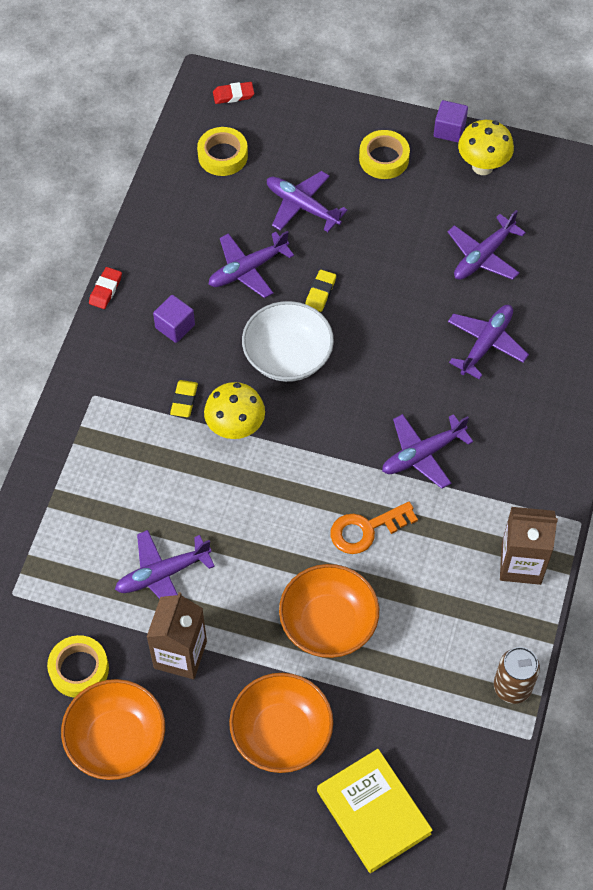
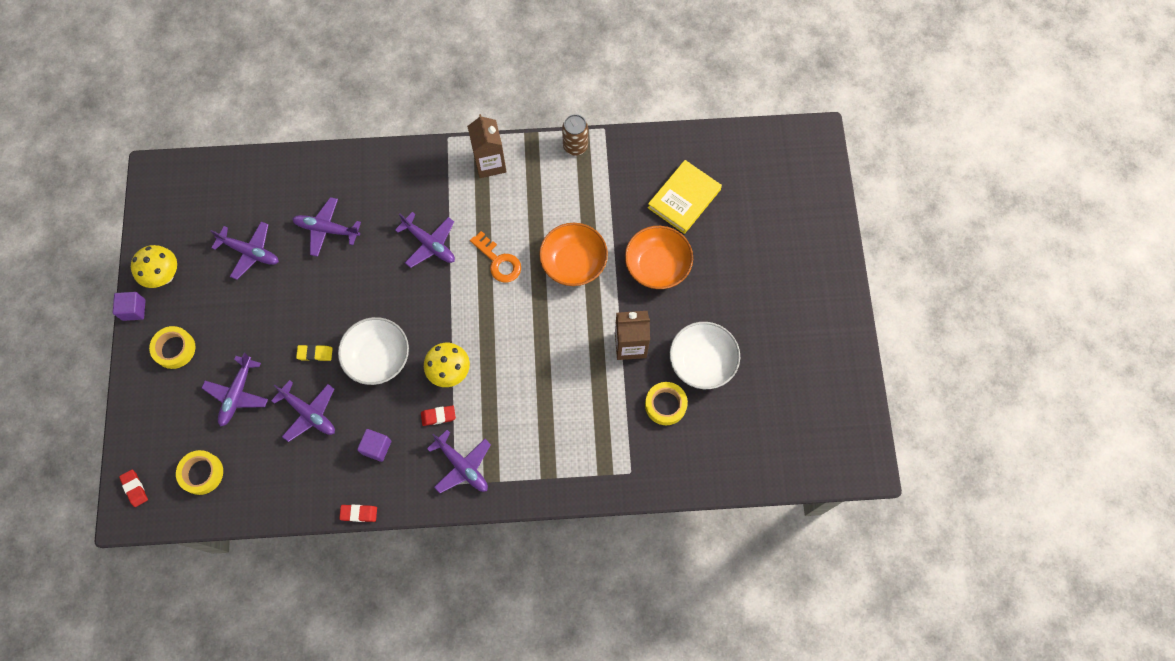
camera: 110 degrees left, 10 degrees up
orange bowl [61,679,165,780] -> white bowl [670,322,740,389]
purple plane [115,530,215,599] -> purple plane moved to [427,430,491,493]
yellow eraser [170,380,198,417] -> red eraser [421,405,456,426]

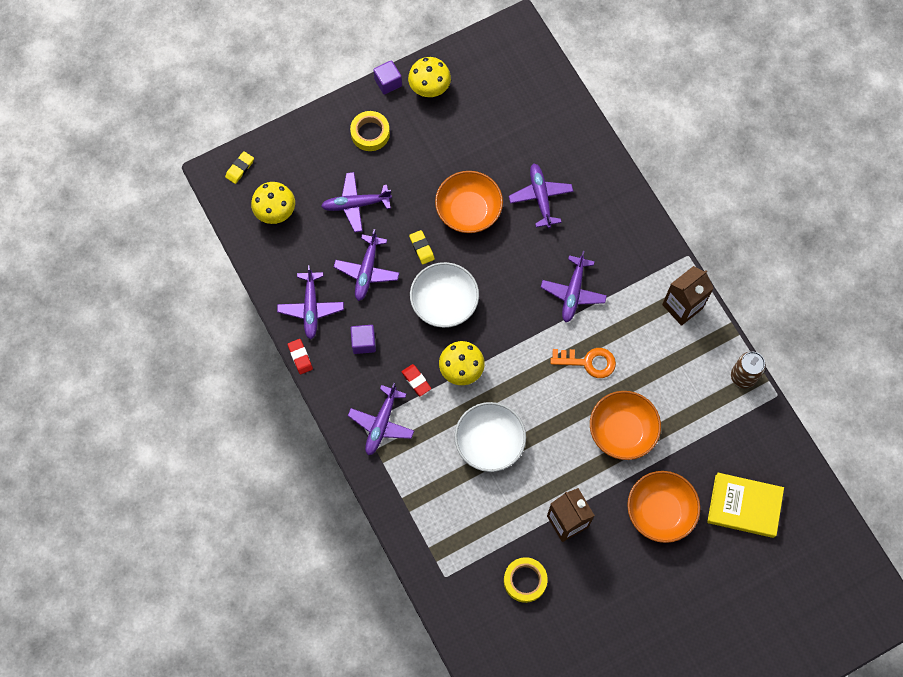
camera: 65 degrees right, 0 degrees up
red eraser [119,470,148,507] -> yellow eraser [225,151,254,184]
yellow tape [176,450,223,495] -> yellow mushroom [251,182,295,224]
purple plane [210,221,279,280] -> purple plane moved to [277,265,344,339]
orange key [470,231,521,283] -> orange key turned 105 degrees counterclockwise [551,348,616,378]
white bowl [670,322,740,389] -> white bowl moved to [454,402,526,472]
none -> orange bowl [435,171,503,233]

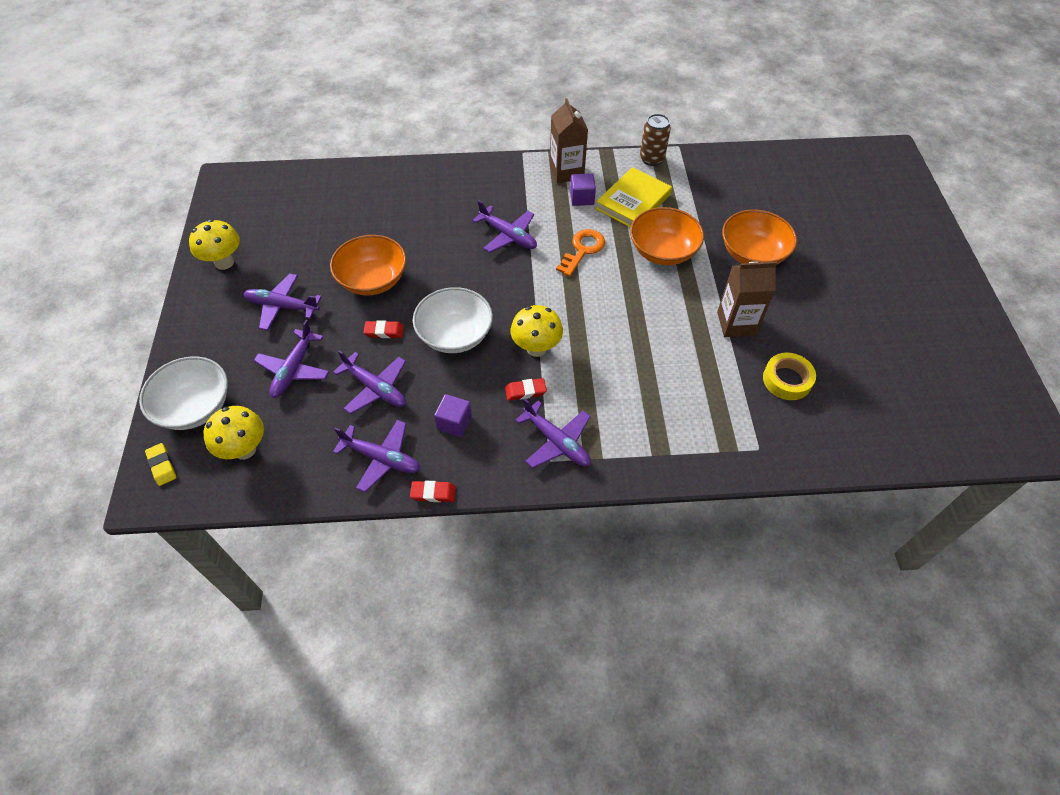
camera: 65 degrees left, 15 degrees down
yellow tape [350,111,390,151] -> none
purple cube [373,60,402,95] -> purple cube moved to [570,173,596,206]
yellow eraser [409,230,435,264] -> red eraser [363,320,404,338]
white bowl [454,402,526,472] -> white bowl moved to [139,356,228,430]
purple plane [509,164,573,228] -> purple plane moved to [244,274,322,331]
yellow book [707,473,784,538] -> yellow book moved to [596,167,672,228]

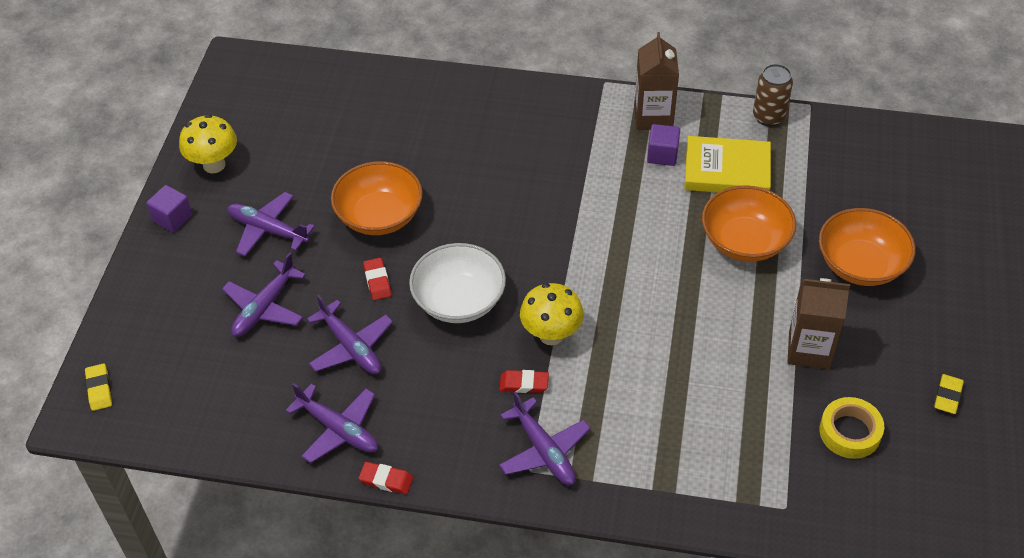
camera: 15 degrees right, 5 degrees down
white bowl [139,356,228,430] -> none
yellow mushroom [203,406,264,460] -> none
red eraser [363,320,404,338] -> red eraser turned 60 degrees clockwise [363,258,392,300]
purple cube [434,394,472,437] -> purple cube moved to [146,185,192,232]
purple plane [472,201,537,253] -> none
orange key [556,229,605,277] -> none
yellow book [596,167,672,228] -> yellow book turned 45 degrees clockwise [684,136,771,193]
none -> yellow eraser [934,374,964,414]

